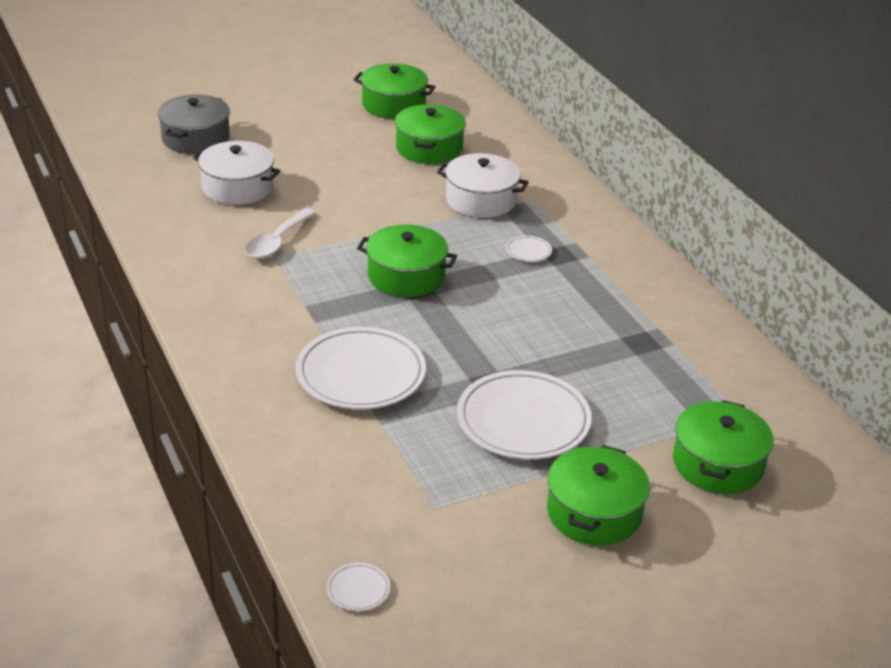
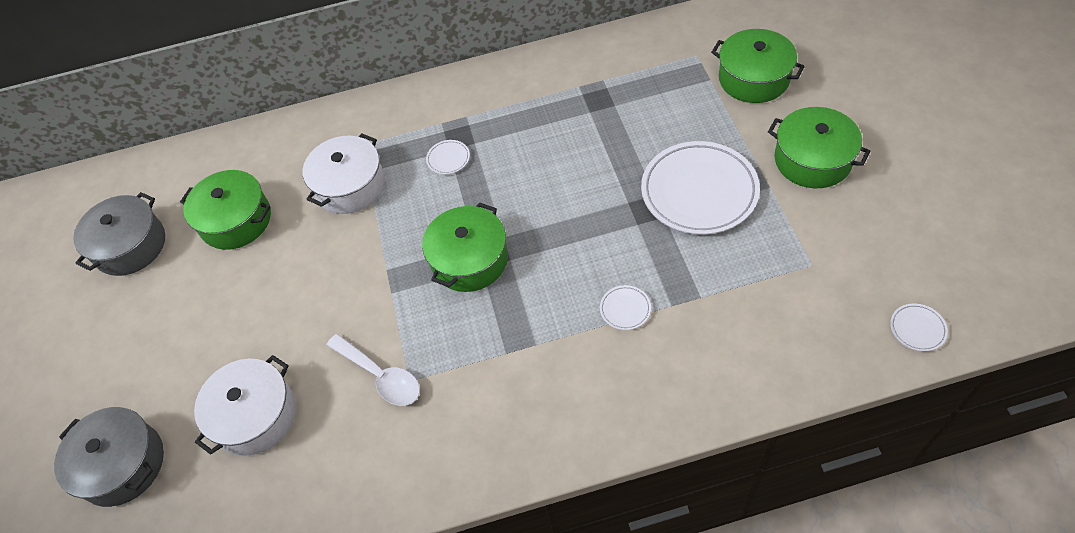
camera: 70 degrees left, 20 degrees up
white plate [296,327,426,409] -> white plate [600,285,651,330], size x0.41
green pot [353,63,435,119] -> grey pot [73,192,165,276]

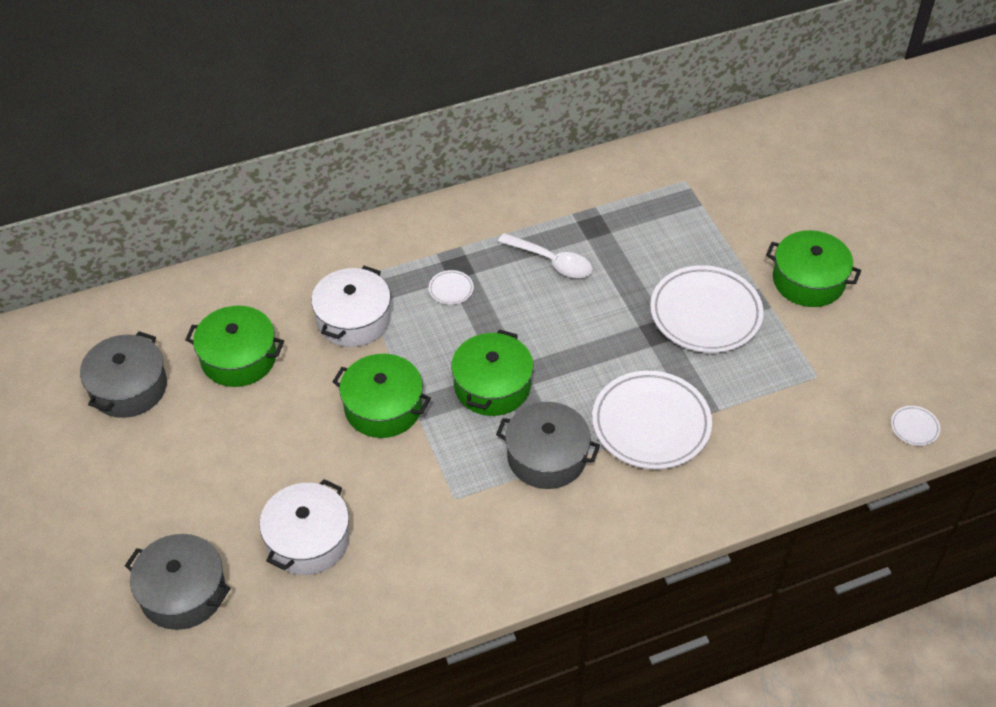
camera: 15 degrees left, 5 degrees down
white spoon [327,334,420,406] -> white spoon moved to [498,233,592,278]
white plate [600,285,651,330] -> white plate [592,371,712,469], size x2.46
green pot [711,29,805,103] -> green pot moved to [332,354,431,438]
none -> grey pot [496,402,600,489]

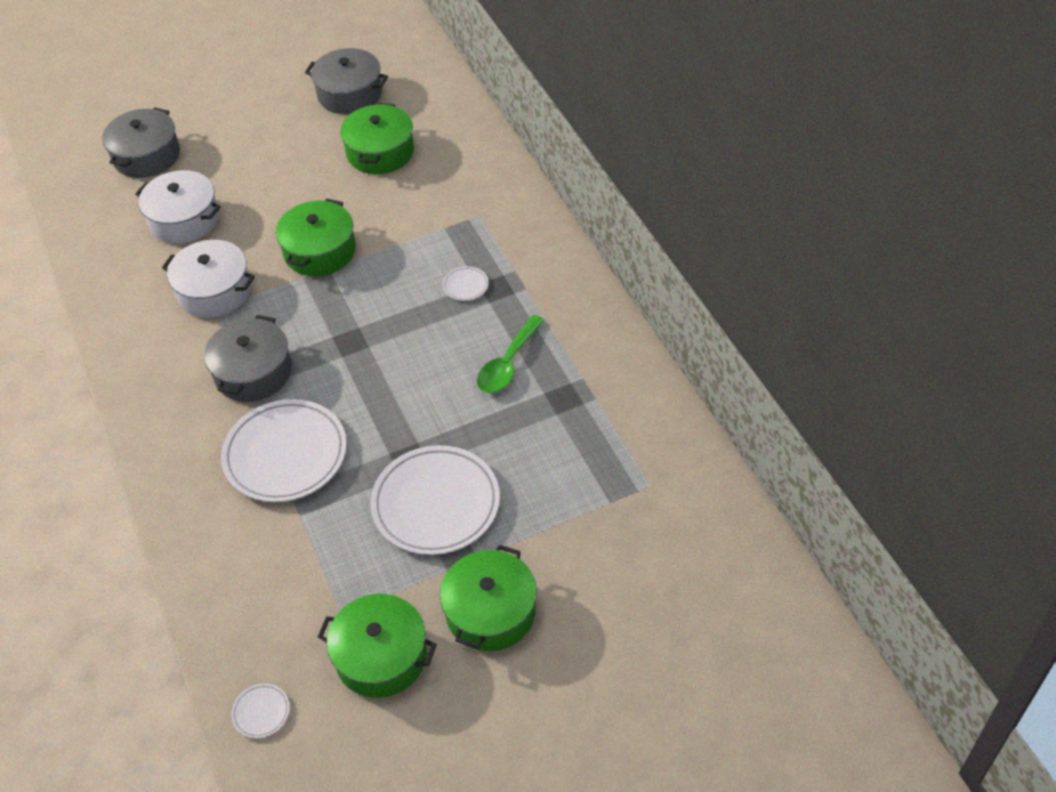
camera: 90 degrees right, 0 degrees up
white pot [311,266,391,347] -> white pot moved to [162,240,255,318]
green pot [451,329,533,416] -> green pot moved to [318,594,437,698]
white spoon [498,233,592,278] -> green spoon [477,315,544,393]

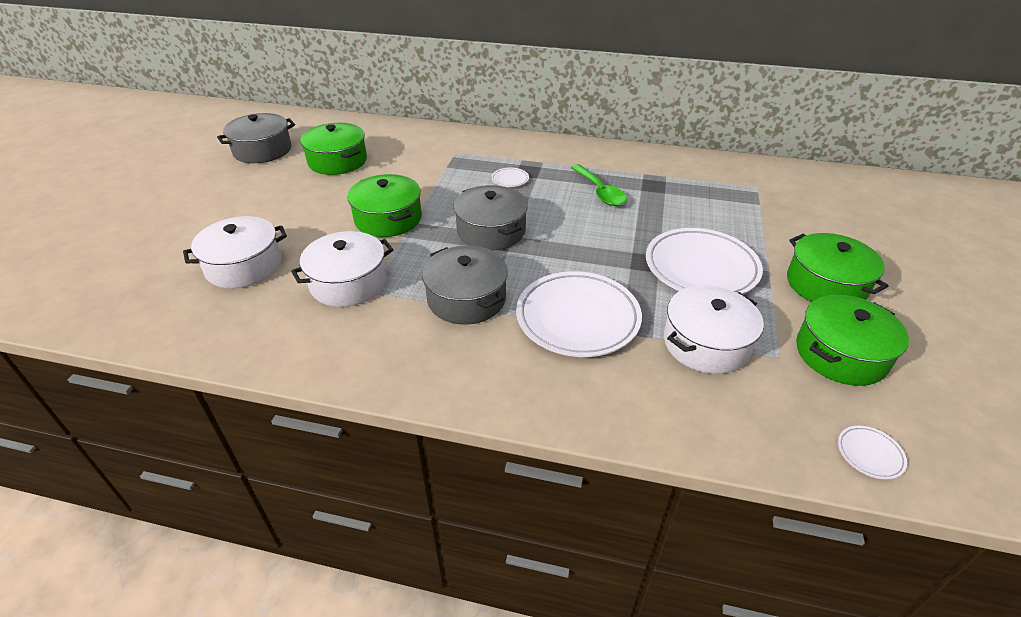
camera: 55 degrees left, 10 degrees down
grey pot [102,107,180,178] -> grey pot moved to [453,185,528,250]
none -> white pot [664,285,764,374]

